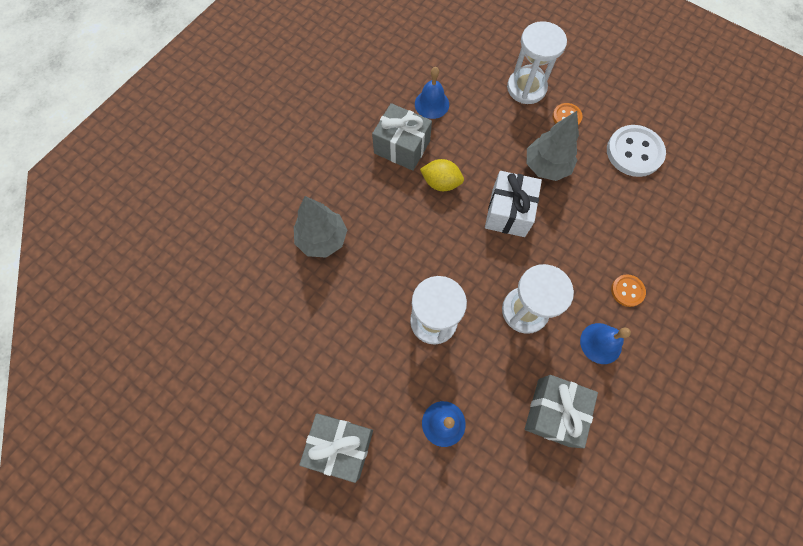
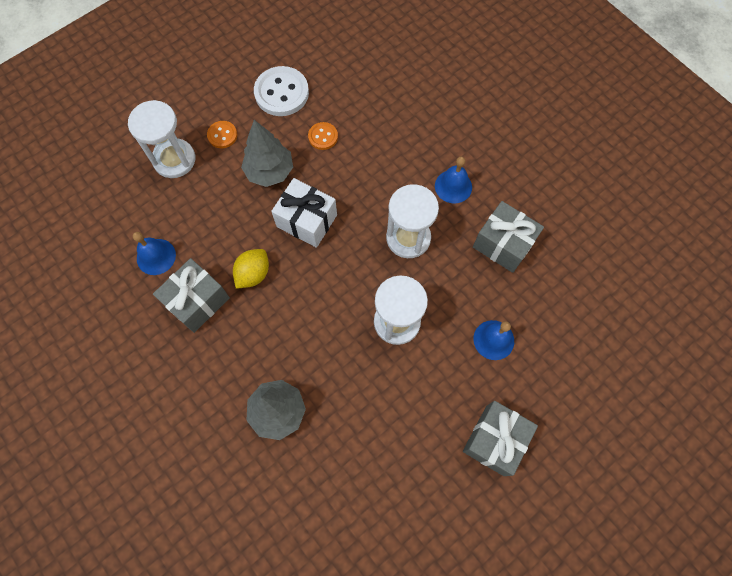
camera: 75 degrees left, 0 degrees up
orange button [611,274,646,307] -> orange button moved to [308,122,338,150]

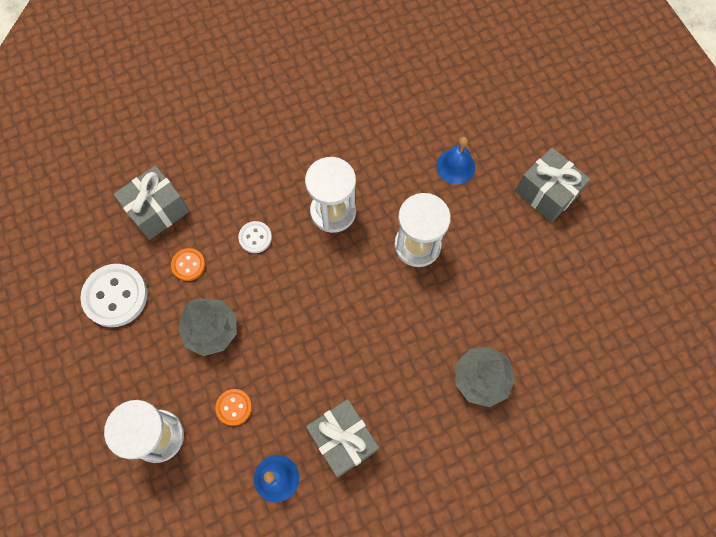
camera: 75 degrees left, 0 degrees up
orange button [207,121,237,148] -> orange button moved to [215,389,252,426]
yellow lemon [233,249,269,289] -> none
white gift [271,178,337,248] -> none
blue bell [435,157,472,203] -> none
grey gift [473,201,544,273] -> grey gift moved to [113,165,190,240]
none -> white button [238,221,272,253]

